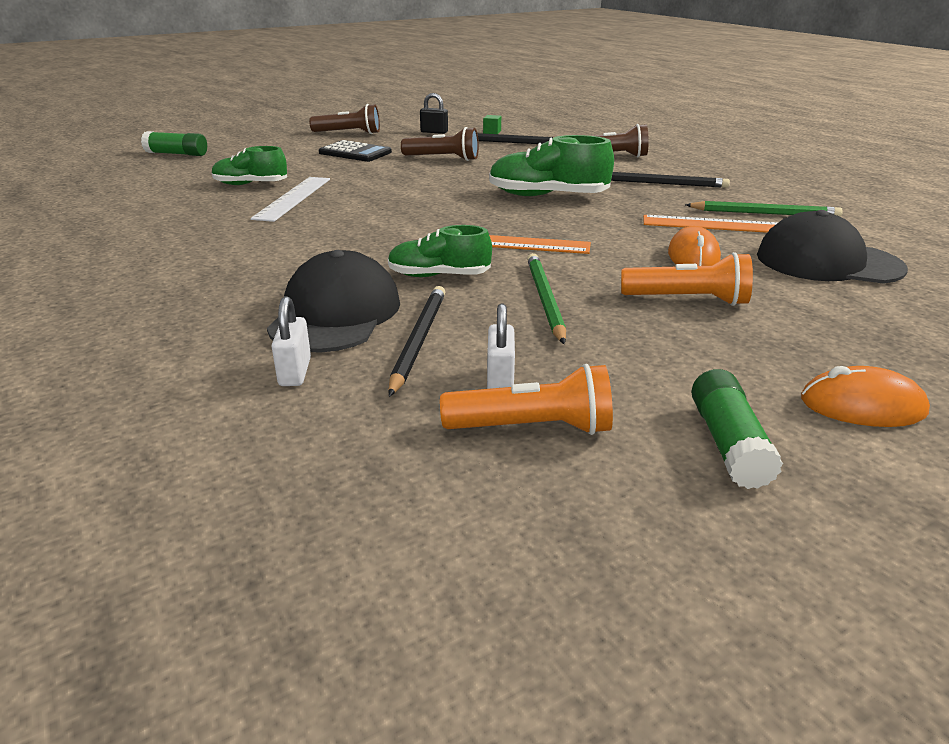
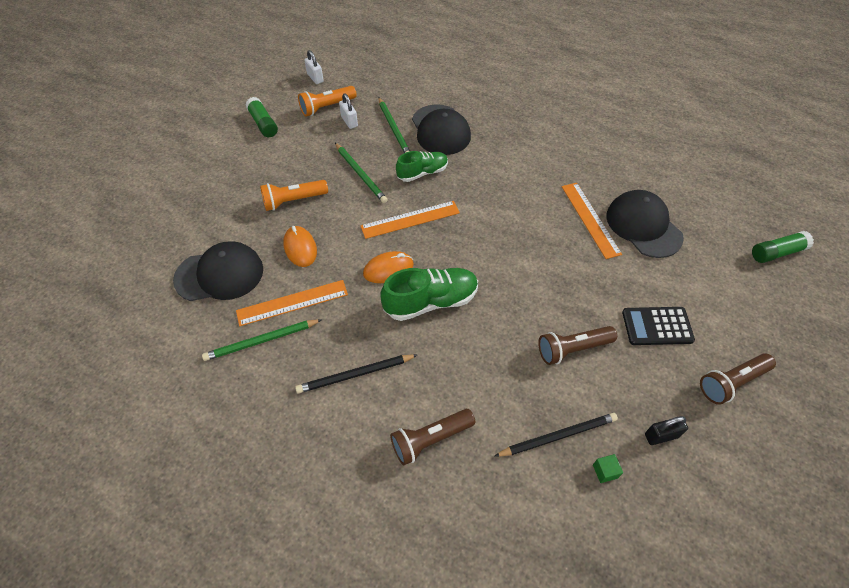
camera: 150 degrees right, 25 degrees up
green shoe [212,146,287,185] -> black cap [606,190,684,258]
white ruler [251,177,330,222] -> orange ruler [562,183,622,259]
white padlock [272,296,311,386] -> white padlock moved to [304,50,324,84]
black pencil [388,286,445,397] -> green pencil [378,97,410,153]
orange mouse [801,366,930,427] -> orange mouse moved to [363,251,414,283]

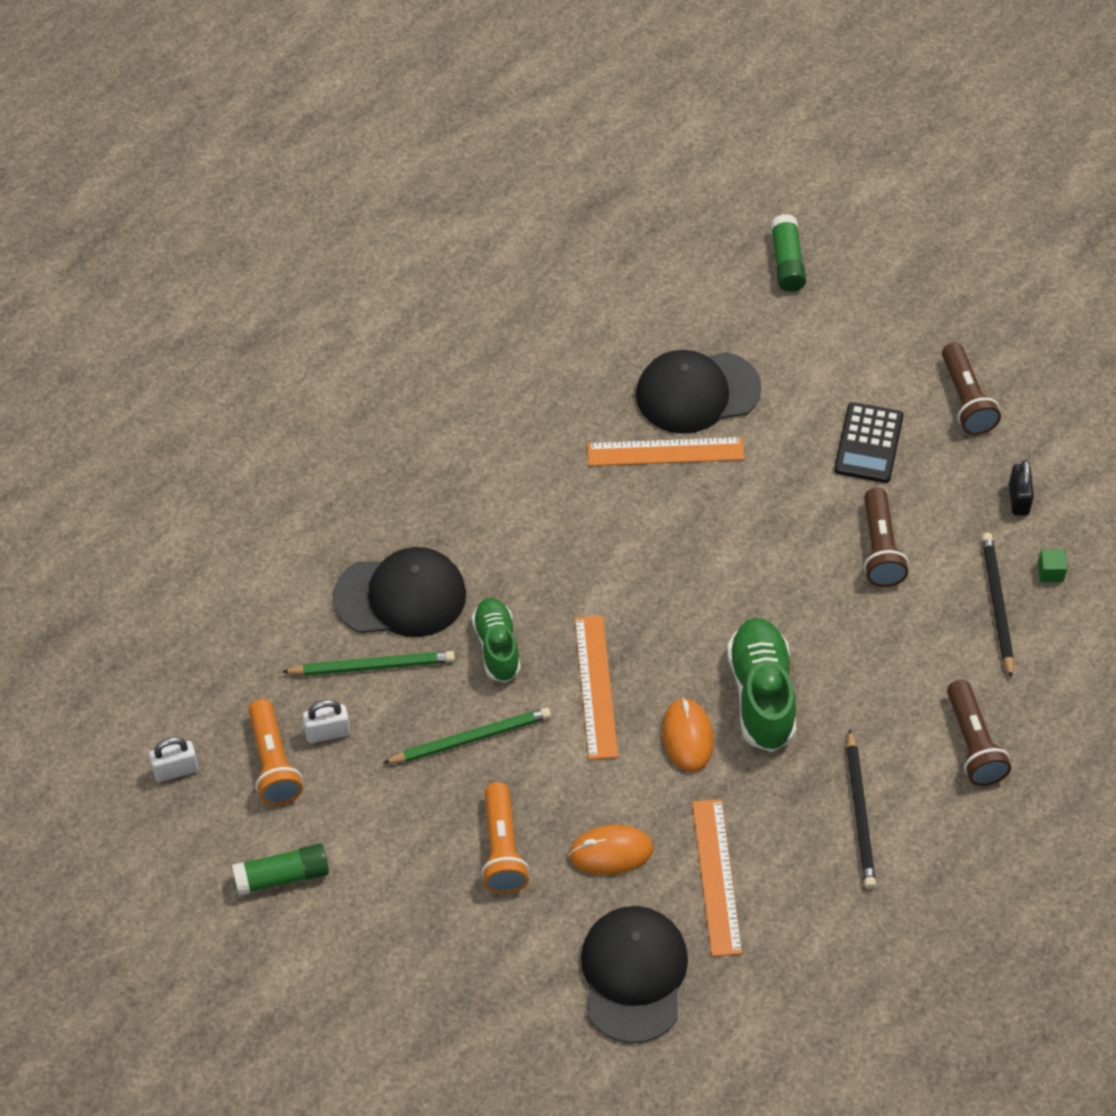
camera: 75 degrees left, 0 degrees up
green pencil [202,319,322,361] -> none

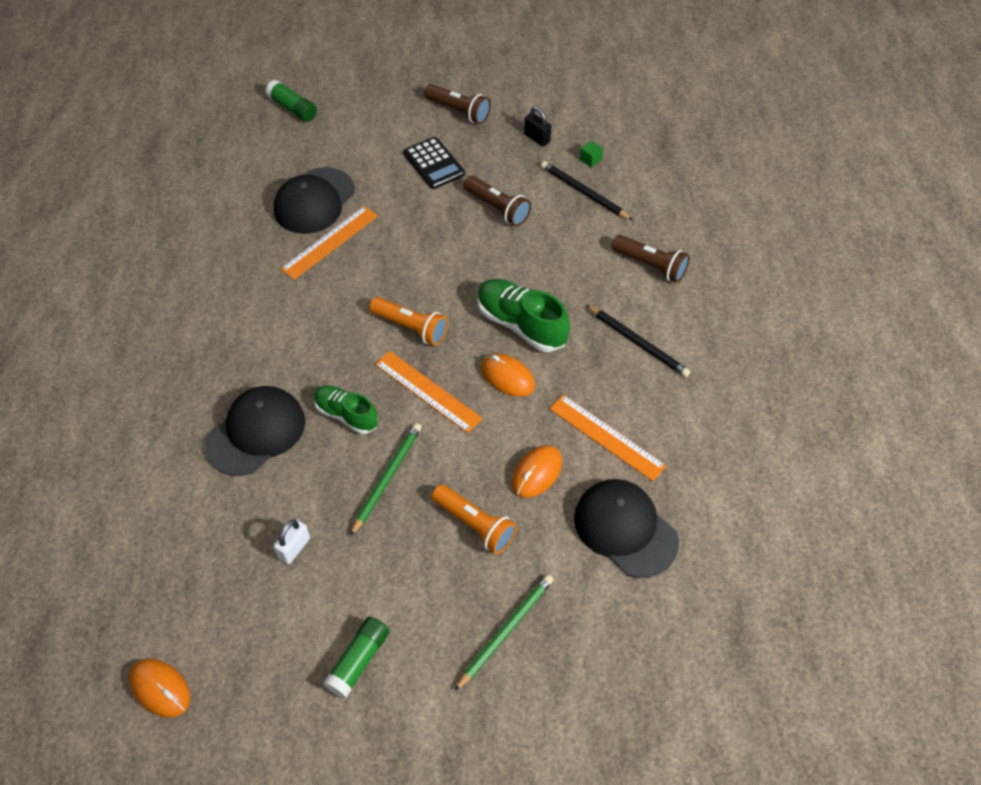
camera: 45 degrees left, 0 degrees up
white padlock [149,737,199,782] -> none
orange flashlight [249,699,303,805] -> orange flashlight moved to [369,297,448,346]
green pencil [282,651,455,676] -> green pencil moved to [454,574,554,691]
none -> orange mouse [129,659,190,718]

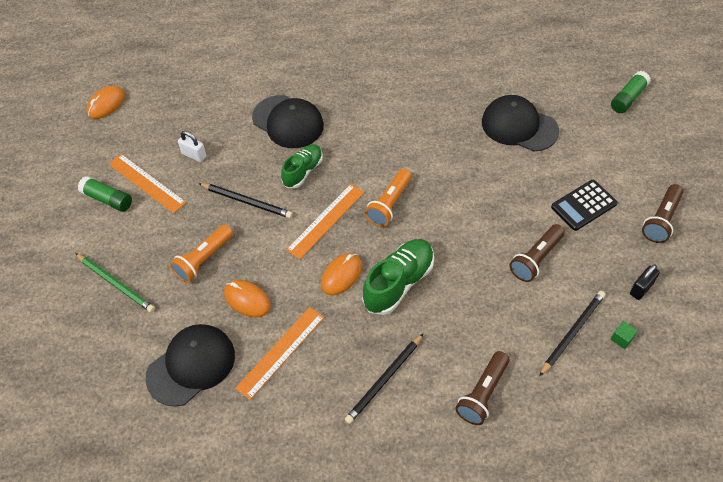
camera: 90 degrees right, 0 degrees up
orange ruler [280,206,378,280] -> orange ruler moved to [109,154,186,213]
green pencil [350,423,422,537] -> black pencil [198,183,293,218]

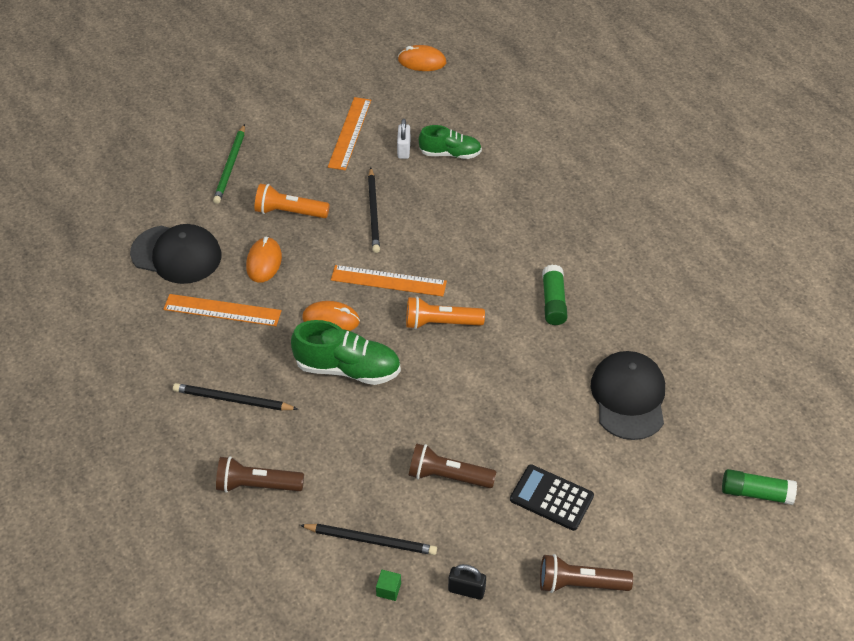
camera: 60 degrees right, 5 degrees down
green glue stick [78,176,132,212] -> green glue stick moved to [542,265,568,325]
black cap [252,95,324,148] -> none
green shoe [281,144,323,188] -> green shoe moved to [419,125,482,159]

